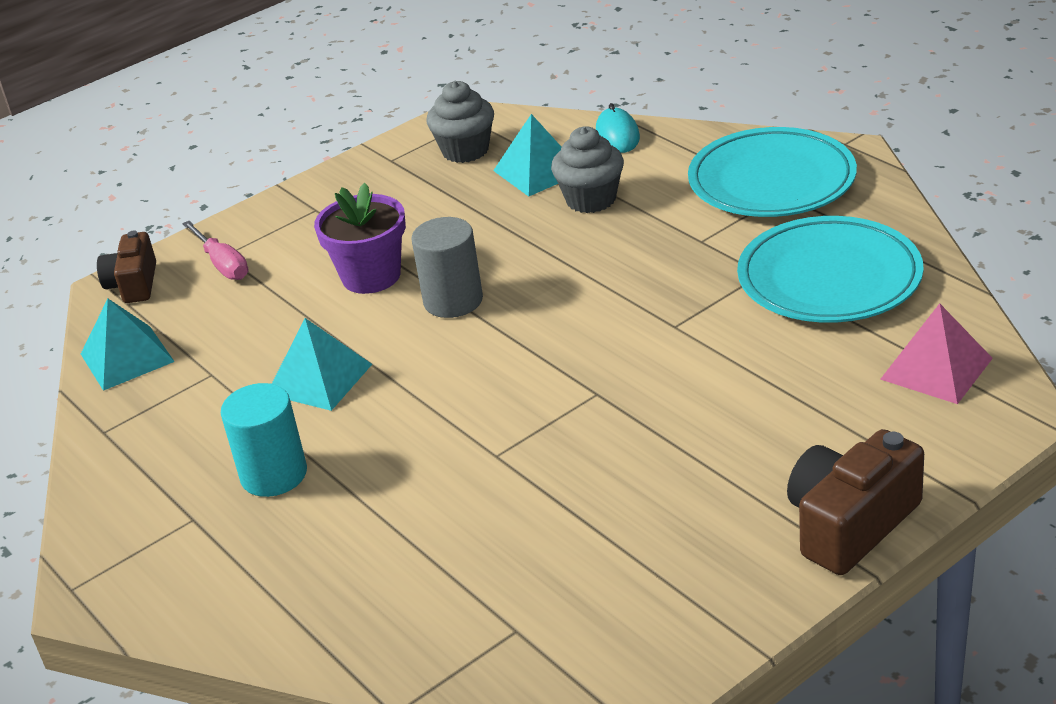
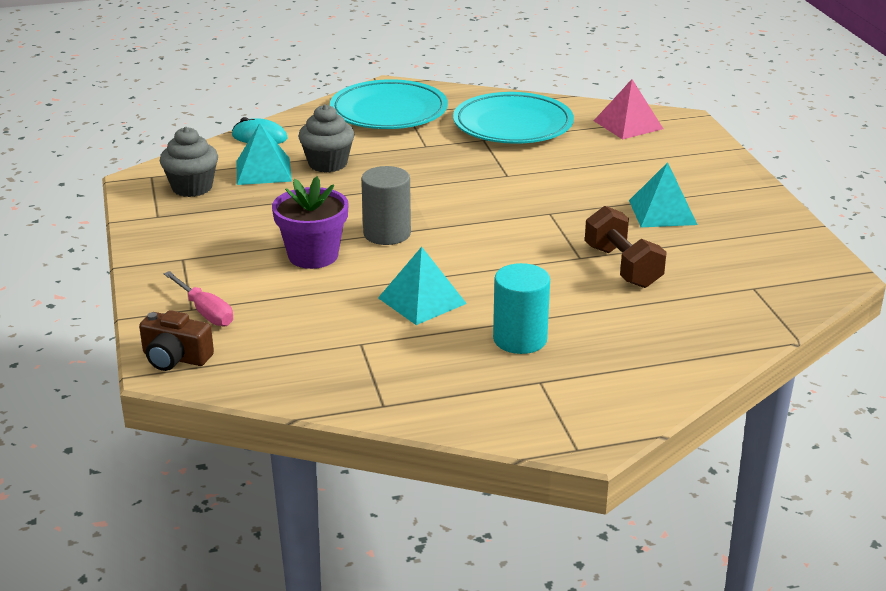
camera: 70 degrees left, 5 degrees down
turquoise pyramid [81,299,175,391] -> turquoise pyramid moved to [629,162,697,227]
pink screwdriver [182,221,248,280] -> pink screwdriver turned 60 degrees clockwise [164,271,233,326]
brown camera [787,429,924,575] -> none
none -> brown dumbbell [585,206,667,288]

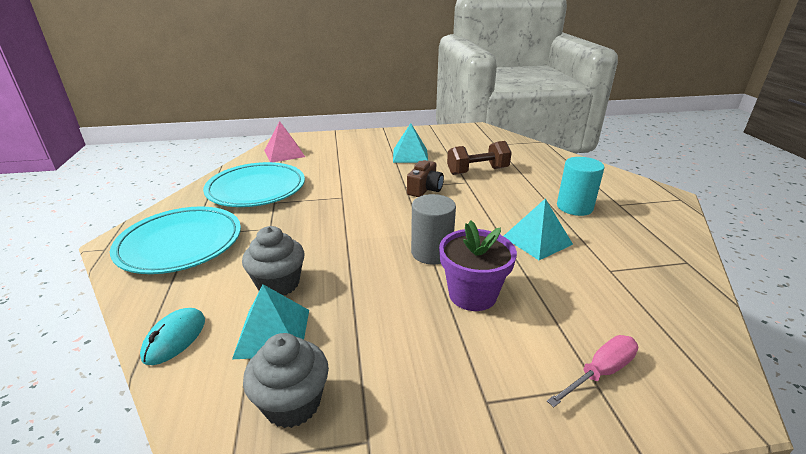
camera: 85 degrees left, 0 degrees up
brown camera [139,310,214,371] -> brown camera moved to [407,160,444,197]

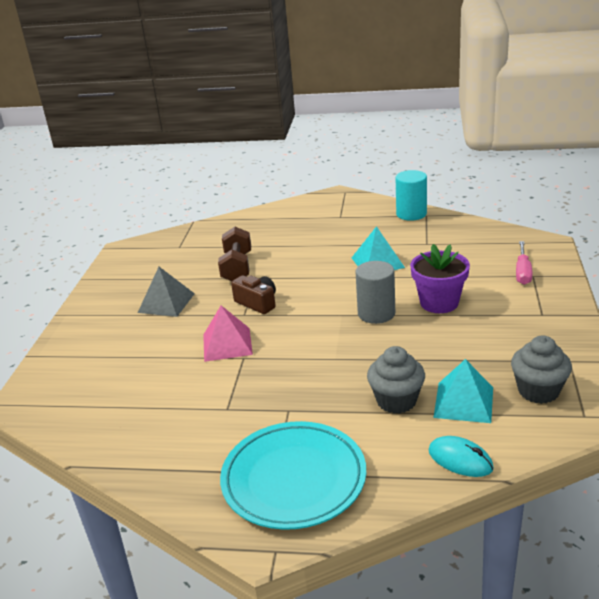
camera: 70 degrees left, 0 degrees up
turquoise plate [203,162,305,207] -> none
pink pyramid [264,121,305,162] -> pink pyramid moved to [203,305,253,362]
turquoise pyramid [393,123,428,163] -> grey pyramid [138,267,195,317]
pink screwdriver [547,335,638,407] -> pink screwdriver turned 150 degrees counterclockwise [516,241,533,285]
turquoise cylinder [557,157,605,216] -> turquoise cylinder moved to [395,170,427,221]

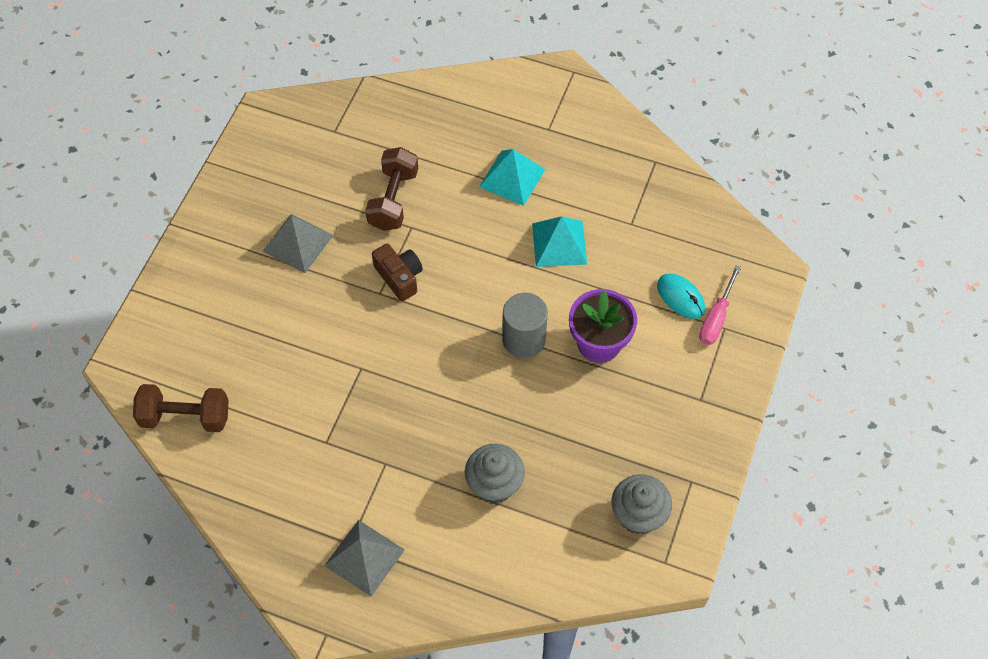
camera: 10 degrees right, 30 degrees up
pink pyramid [203,305,253,362] -> none
turquoise plate [220,421,366,530] -> grey pyramid [324,520,405,597]
turquoise cylinder [395,170,427,221] -> none
turquoise mouse [428,436,494,477] -> turquoise mouse moved to [657,273,705,319]
turquoise pyramid [434,359,493,423] -> turquoise pyramid moved to [479,149,545,206]
none -> brown dumbbell [133,384,229,432]

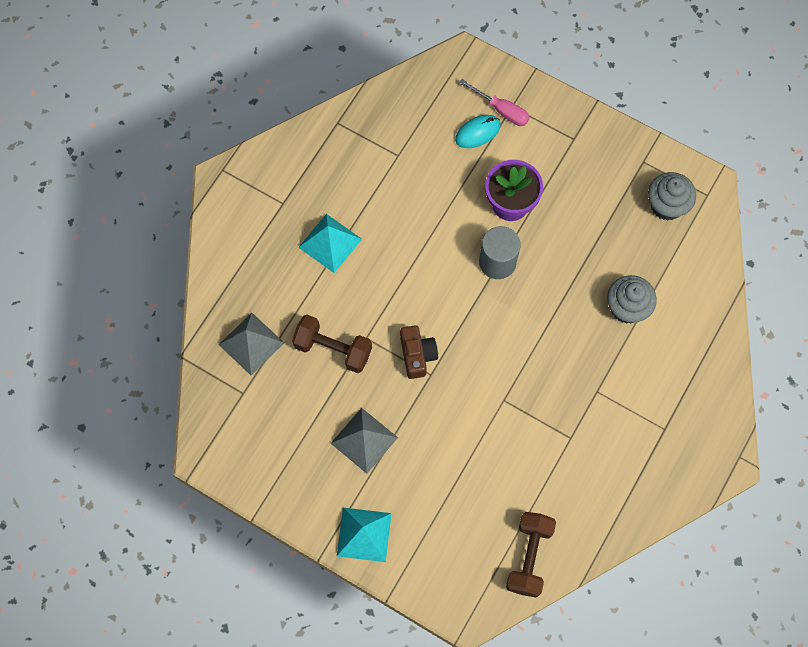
camera: 80 degrees left, 10 degrees up
grey pyramid [324,520,405,597] -> grey pyramid moved to [219,313,284,376]
brown camera [372,243,423,301] -> brown camera turned 105 degrees clockwise [400,325,438,379]
turquoise pyramid [532,216,587,267] -> turquoise pyramid moved to [337,508,392,562]

